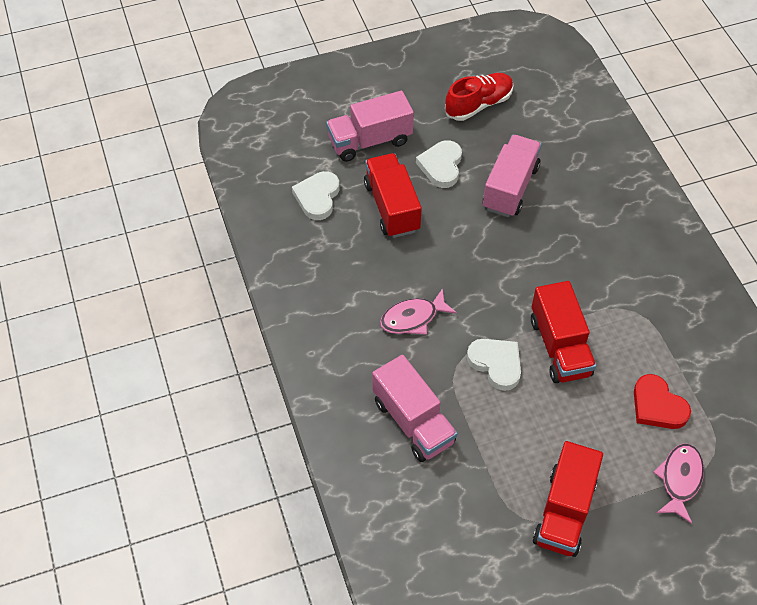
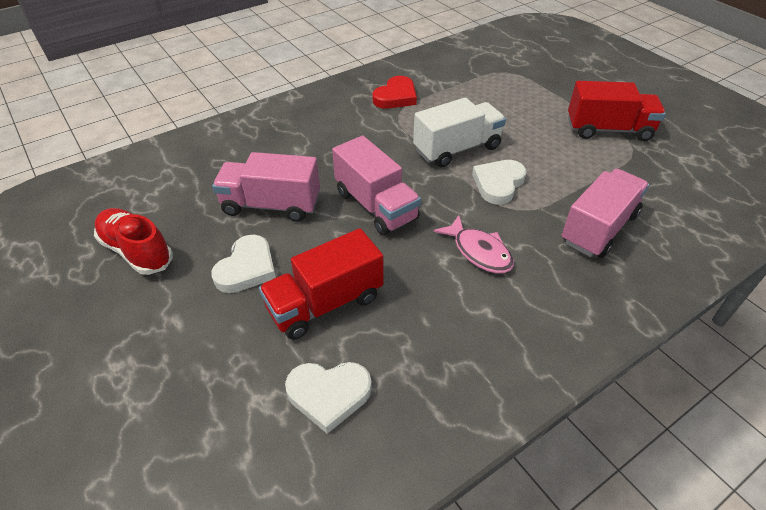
camera: 105 degrees left, 10 degrees down
pink truck [326,91,414,162] -> pink truck moved to [332,136,421,236]
white heart [416,140,462,188] -> white heart turned 60 degrees counterclockwise [211,235,276,293]
red truck [531,281,596,383] -> white truck [413,97,506,168]
red heart [634,374,691,429] -> red heart moved to [373,76,417,109]
pink fish [653,444,704,524] -> none

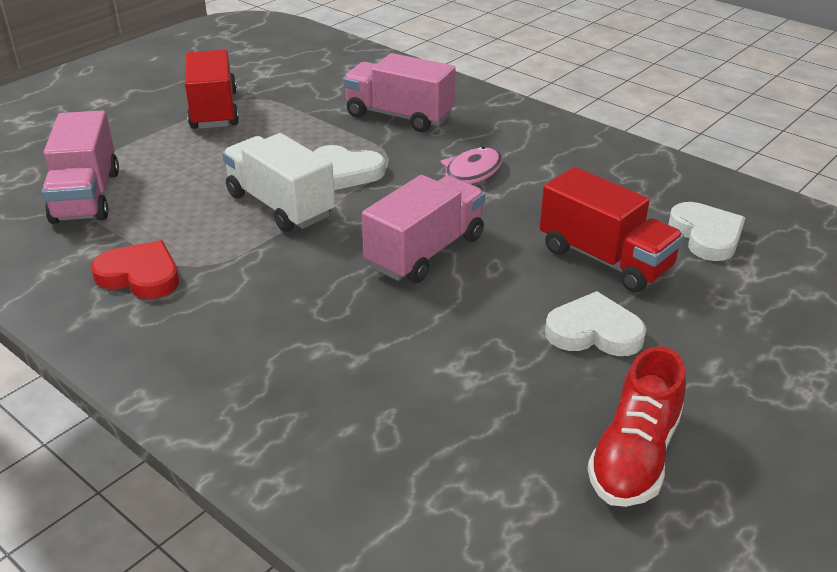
camera: 105 degrees left, 10 degrees down
pink truck [212,152,320,222] -> pink truck moved to [42,111,119,224]

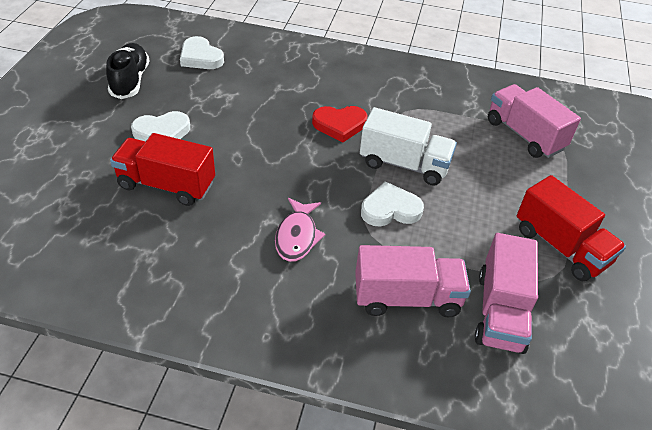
camera: 150 degrees right, 10 degrees up
red heart [91,240,179,299] -> red heart moved to [312,106,368,143]
pink truck [362,175,485,283] -> pink truck moved to [475,233,538,354]
red shoe [587,346,686,507] -> black shoe [106,43,150,99]
white heart [668,202,745,261] -> white heart moved to [180,36,224,69]

